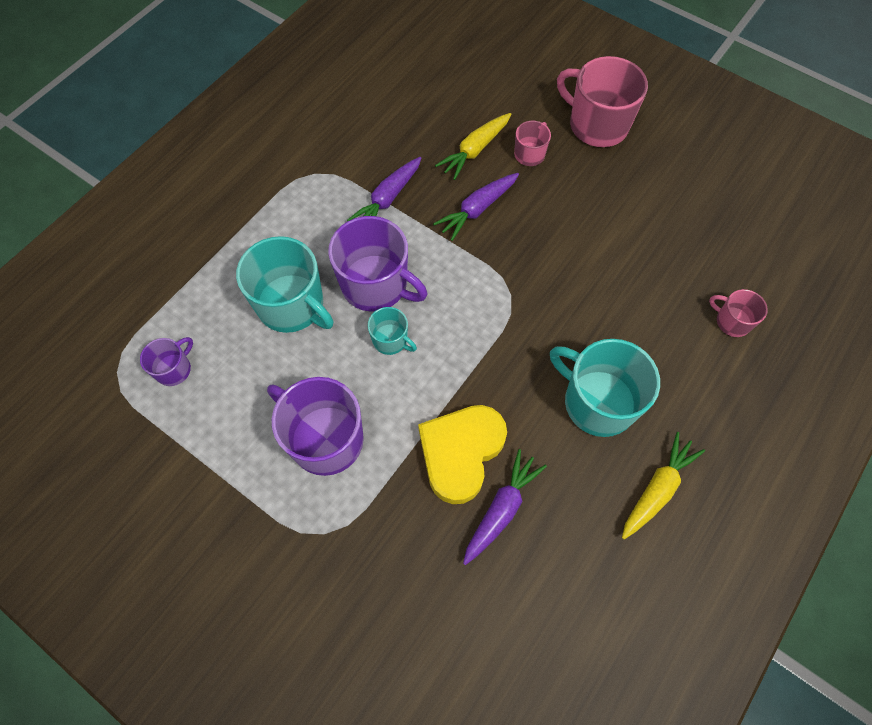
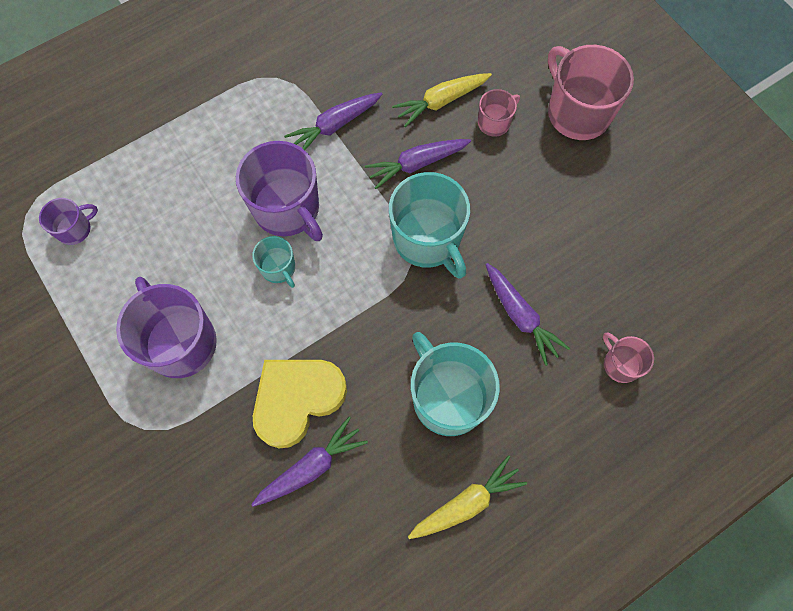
camera: 20 degrees right, 5 degrees up
turquoise mug [236,236,334,333] -> turquoise mug moved to [389,172,470,279]
none -> purple carrot [486,263,570,366]

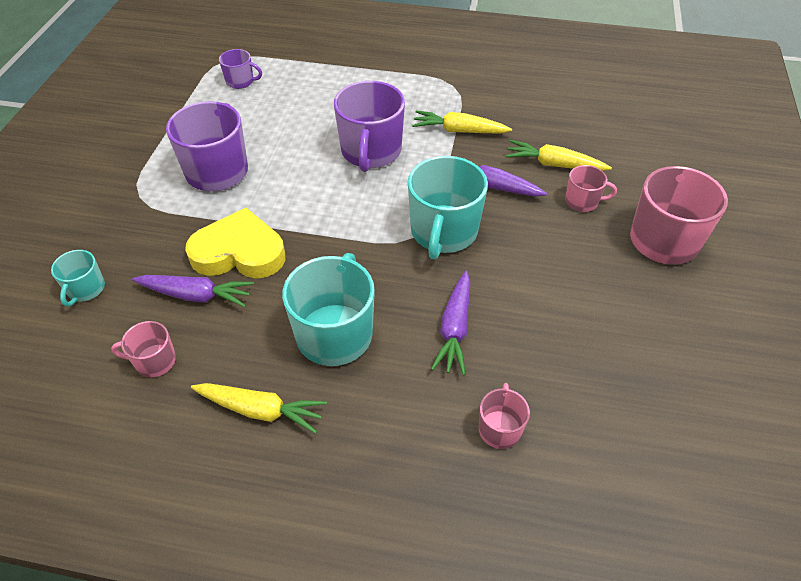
camera: 45 degrees right, 20 degrees down
turquoise mug [252,236,295,288] -> turquoise mug moved to [51,250,105,307]
purple carrot [284,92,382,150] -> yellow carrot [412,110,512,133]
none -> pink mug [111,321,176,377]

